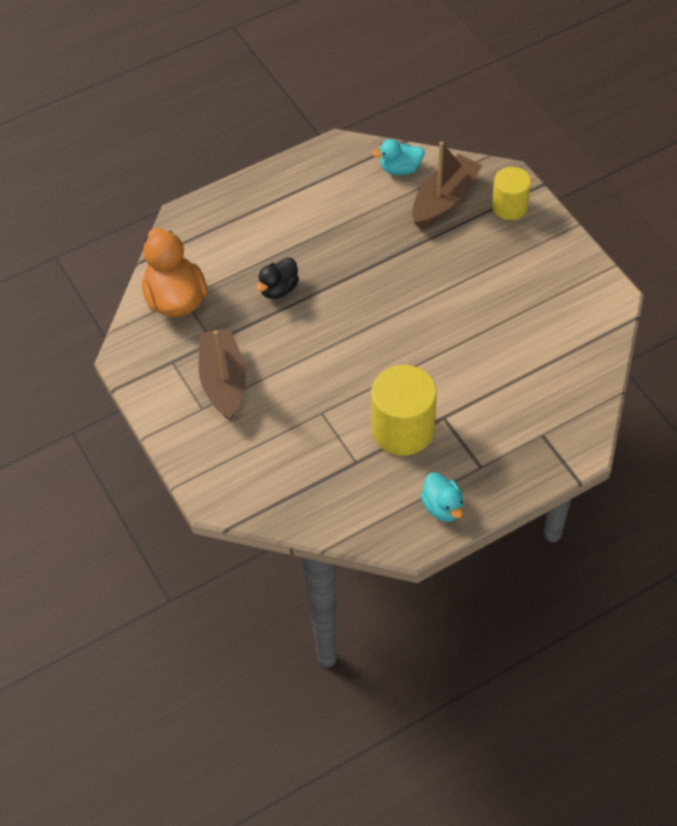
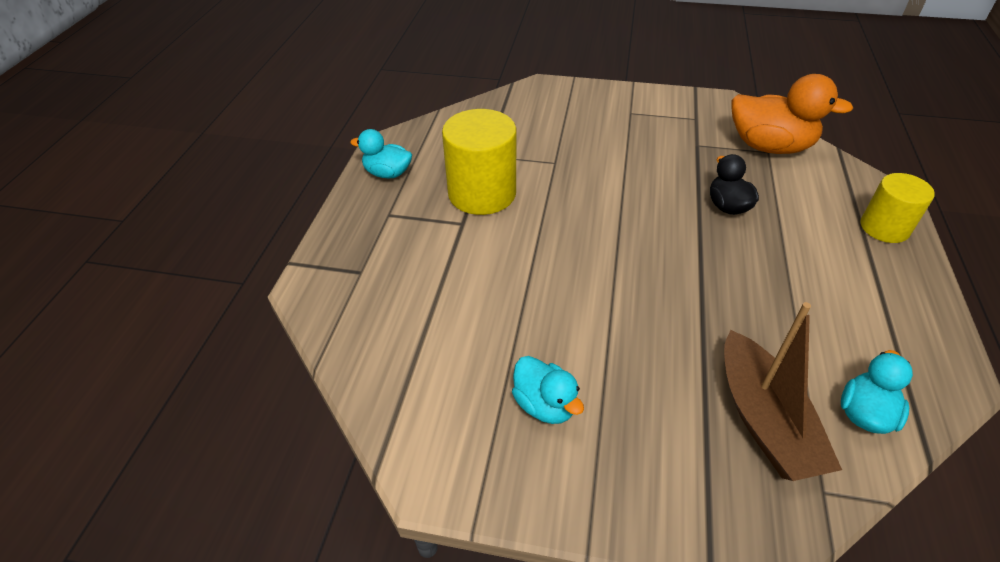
camera: 130 degrees right, 10 degrees down
brown boat [198,328,246,421] -> none
yellow cylinder [492,167,531,220] -> yellow cylinder moved to [861,173,935,243]
none -> turquoise duck [512,356,584,424]

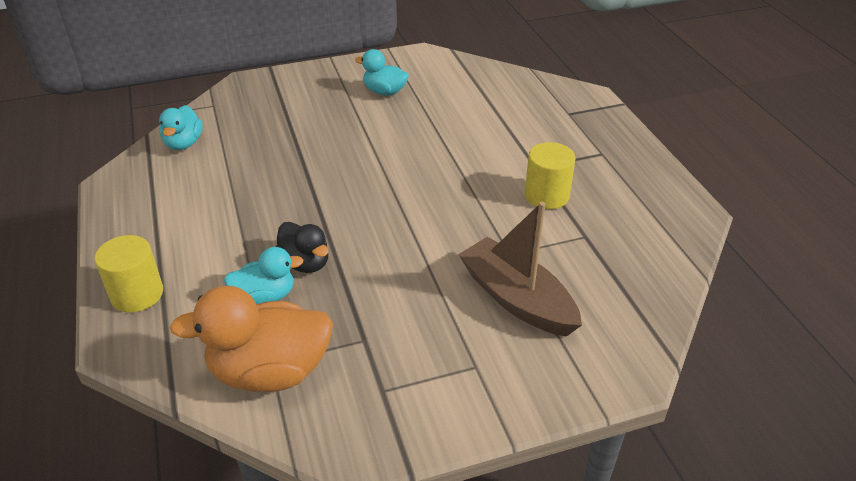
camera: 150 degrees right, 5 degrees down
turquoise duck [350,129,412,178] -> turquoise duck moved to [224,247,304,305]
yellow cylinder [442,109,516,215] -> yellow cylinder [525,142,576,209], size x0.63
brown boat [724,302,842,481] -> brown boat moved to [458,202,582,337]

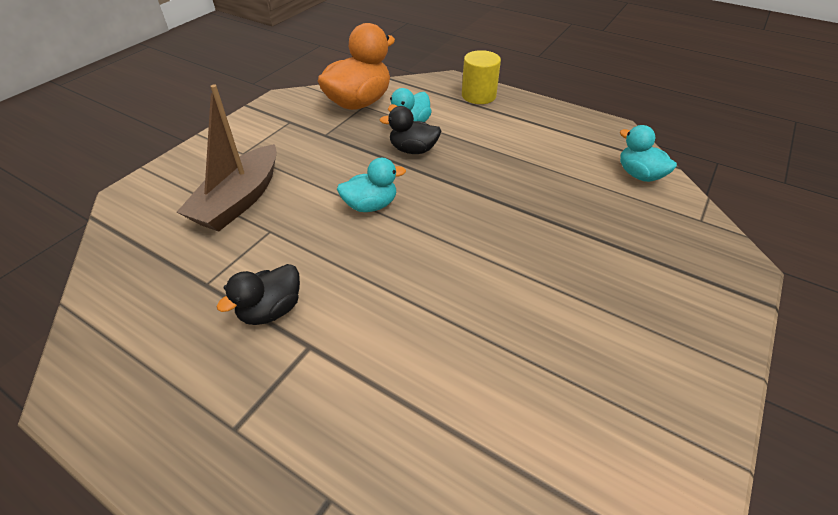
camera: 140 degrees right, 5 degrees up
turquoise duck [355,49,409,95] -> turquoise duck moved to [337,158,406,212]
brown boat [458,202,582,337] -> brown boat turned 105 degrees clockwise [177,84,277,232]
yellow cylinder [525,142,576,209] -> black duck [217,264,300,325]

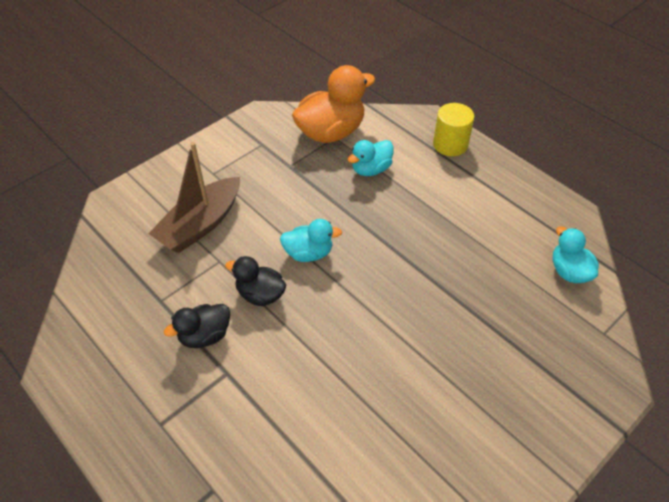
camera: 15 degrees right, 5 degrees up
black duck [379,106,441,154] -> black duck moved to [225,256,286,306]

